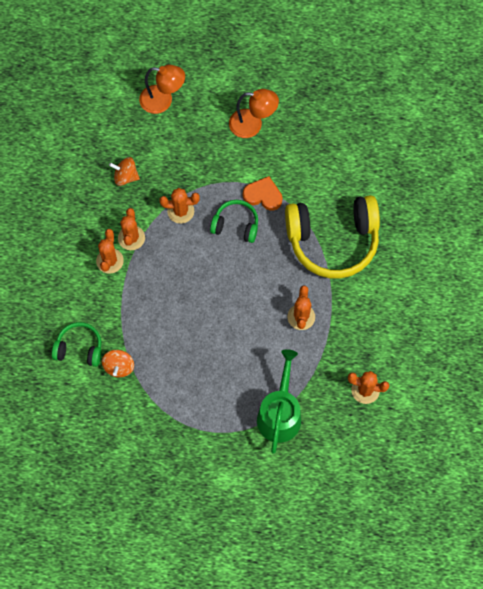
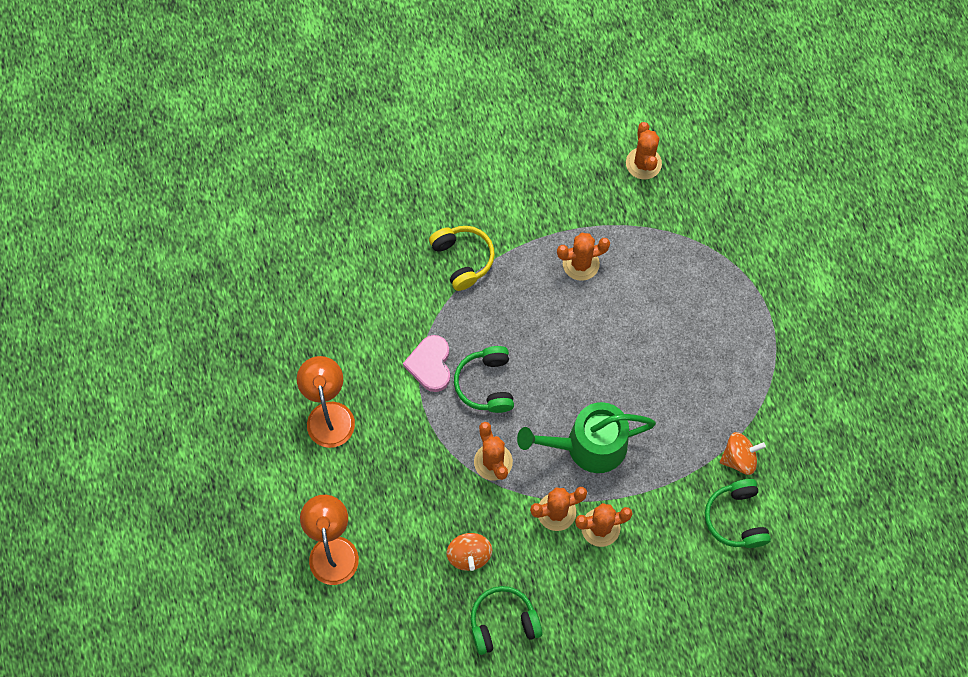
camera: 110 degrees left, 0 degrees up
orange heart [243,176,283,211] -> pink heart [403,335,450,392]
green watering can [257,349,301,453] -> green watering can moved to [517,402,656,473]
yellow headphones [285,195,380,279] -> yellow headphones [429,226,495,291], size x0.50
none -> green headphones [470,586,543,655]

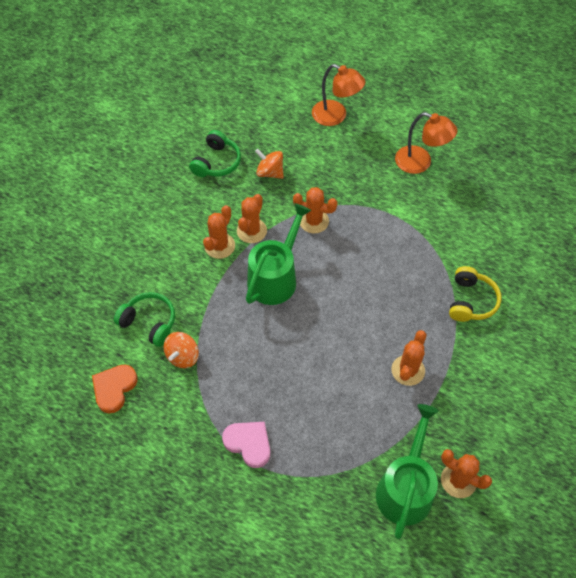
camera: 130 degrees right, 10 degrees down
pink heart [403,335,450,392] -> pink heart moved to [222,422,270,468]
yellow headphones [429,226,495,291] -> yellow headphones turned 90 degrees counterclockwise [449,266,502,322]
green headphones [454,346,514,413] -> none
none -> orange heart [92,364,138,413]
none -> green watering can [376,404,438,539]

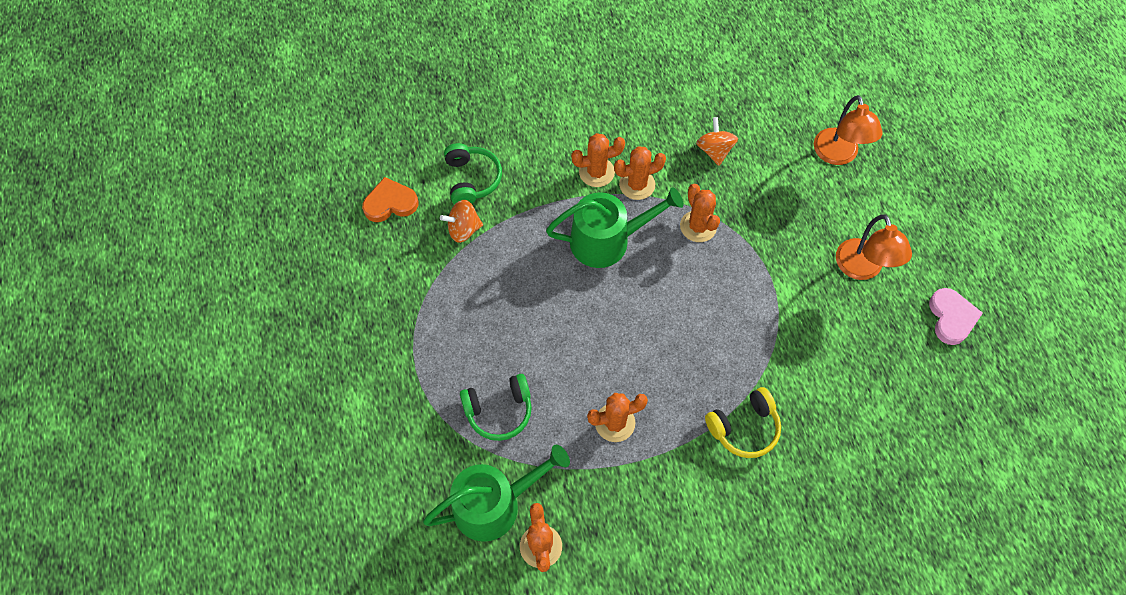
camera: 50 degrees right, 5 degrees up
green headphones [189,130,241,177] -> green headphones moved to [460,374,532,441]
pink heart [222,422,270,468] -> pink heart moved to [929,288,983,345]

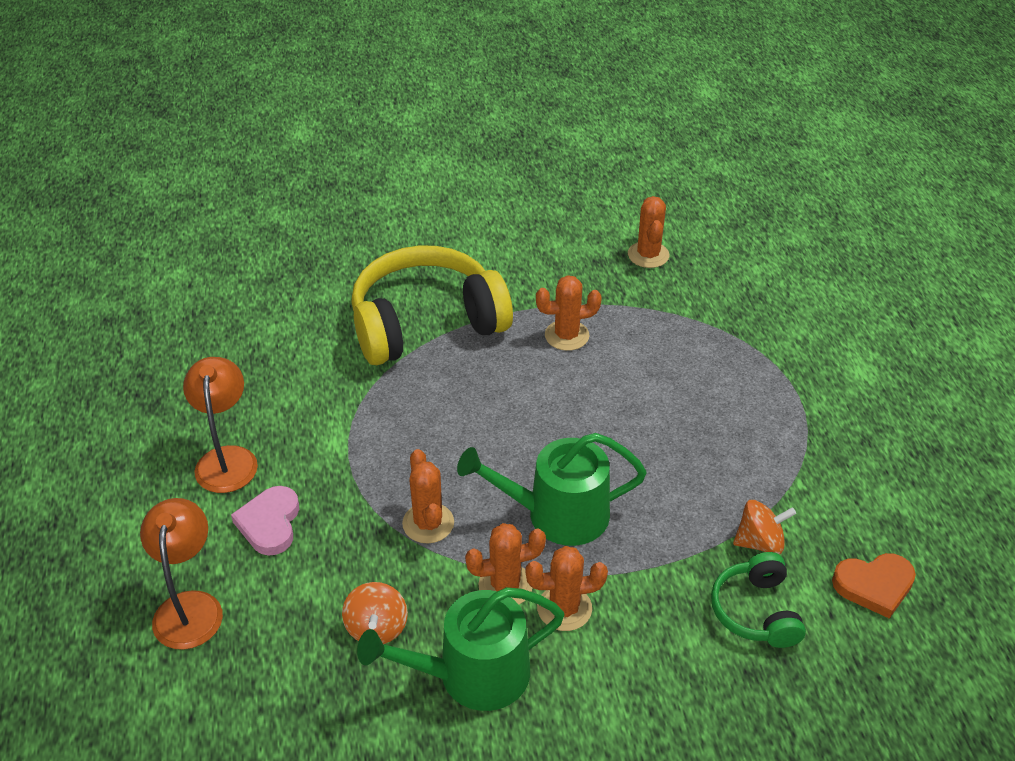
camera: 175 degrees left, 20 degrees down
green watering can [423,445,570,542] -> green watering can moved to [357,587,564,711]
green headphones [460,374,532,441] -> none
yellow headphones [705,387,781,458] -> yellow headphones [351,246,513,365], size x1.99
pink heart [929,288,983,345] -> pink heart moved to [231,486,299,556]

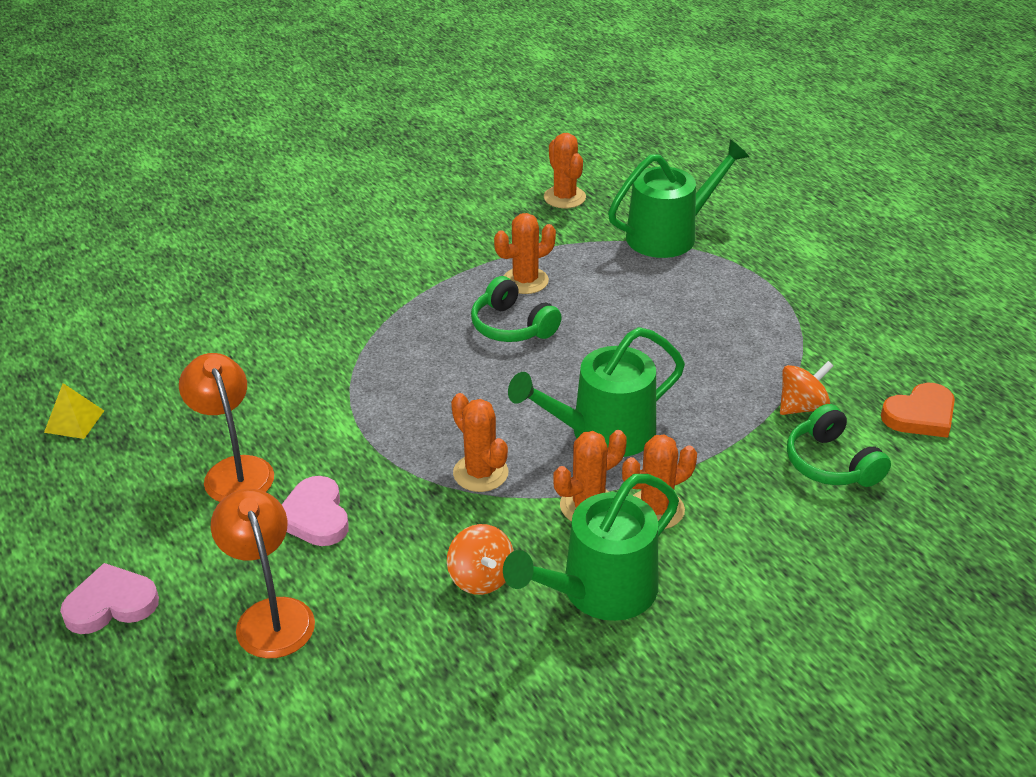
camera: 20 degrees left, 5 degrees down
yellow headphones [351,246,513,365] -> none
none -> yellow pyramid [44,383,104,439]
none -> pink heart [60,563,159,634]
none -> green headphones [471,276,562,342]
none -> green watering can [608,140,749,258]

